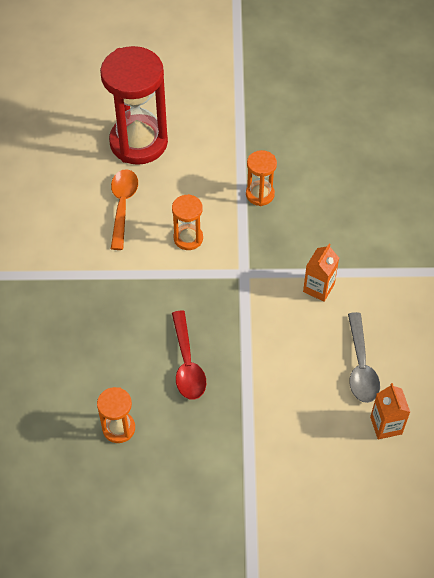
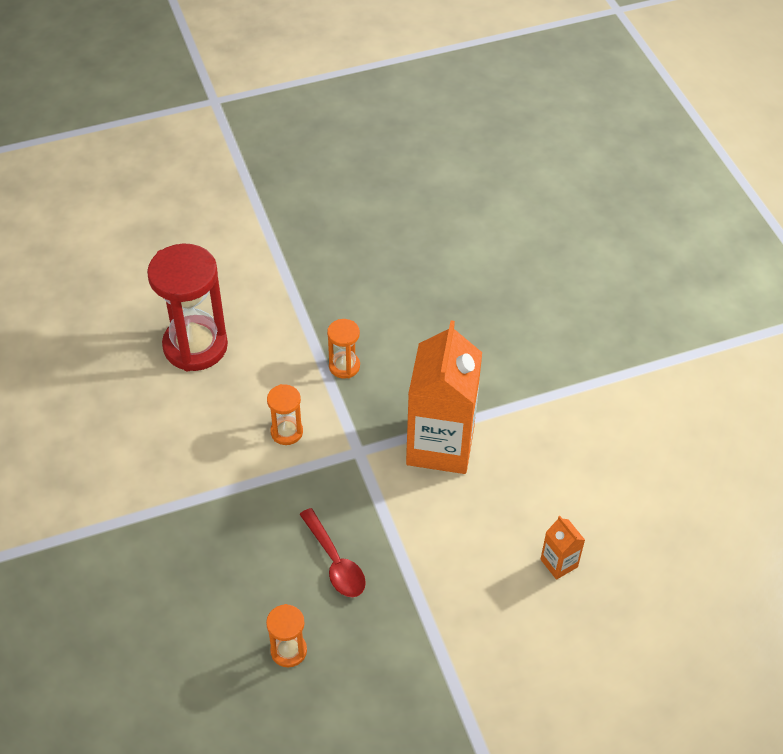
camera: 20 degrees left, 5 degrees down
orange spoon [111,169,138,250] -> none
orange carton [303,244,339,301] -> orange carton [406,321,482,474], size x2.35
grey spoon [348,312,380,403] -> none

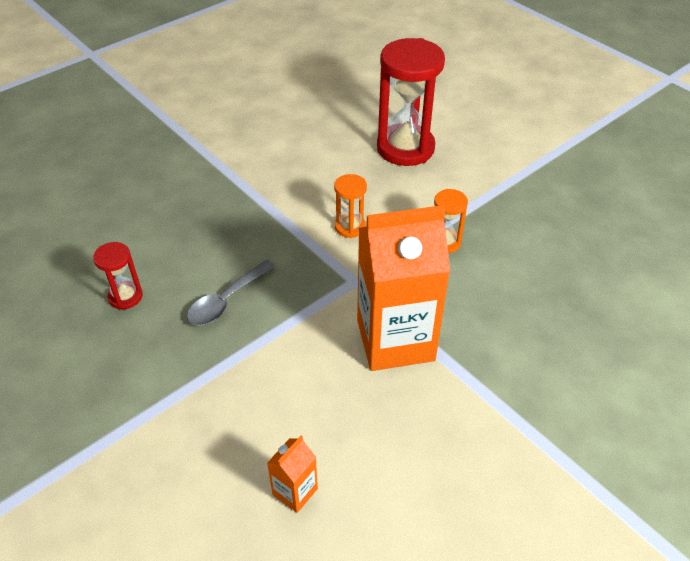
camera: 70 degrees right, 5 degrees down
orange hourglass [266,604,307,667] -> red hourglass [93,242,143,310]
red spoon [299,508,366,597] -> grey spoon [187,260,276,326]

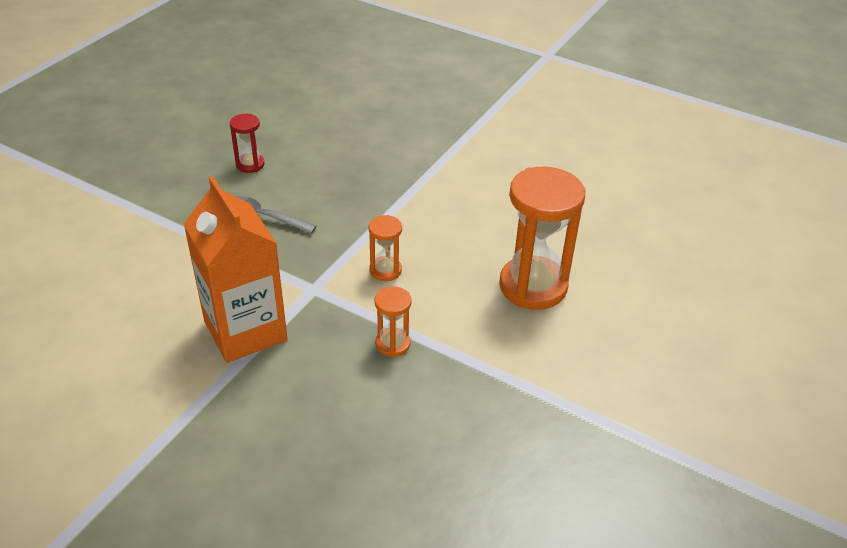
camera: 70 degrees right, 5 degrees down
orange carton [267,436,318,513] -> none
red hourglass [377,38,445,166] -> orange hourglass [499,167,586,310]

